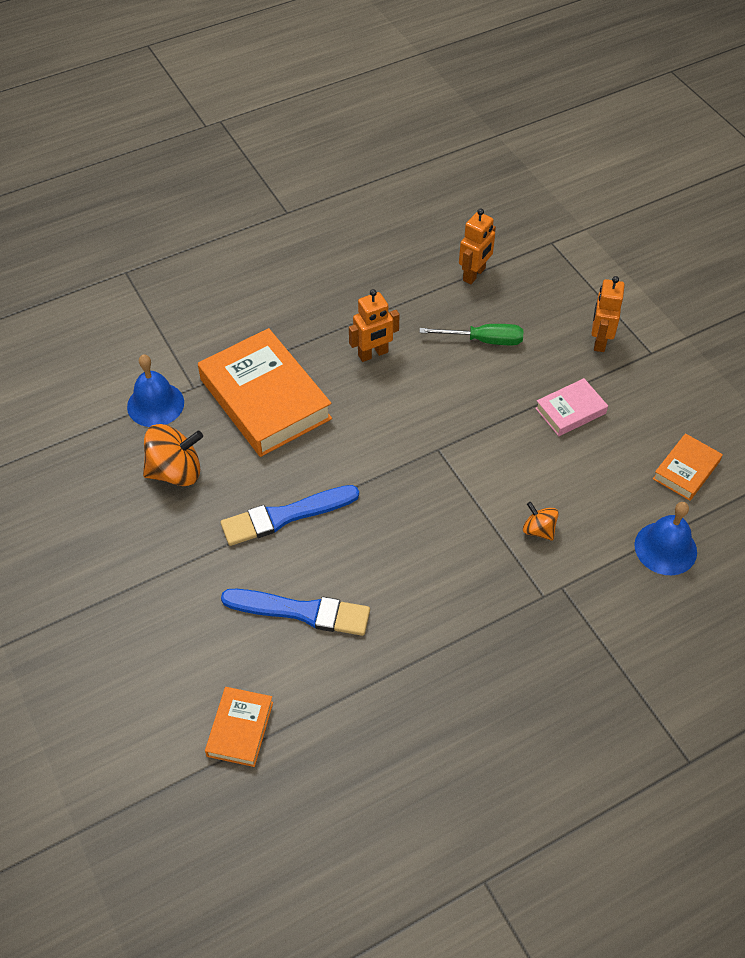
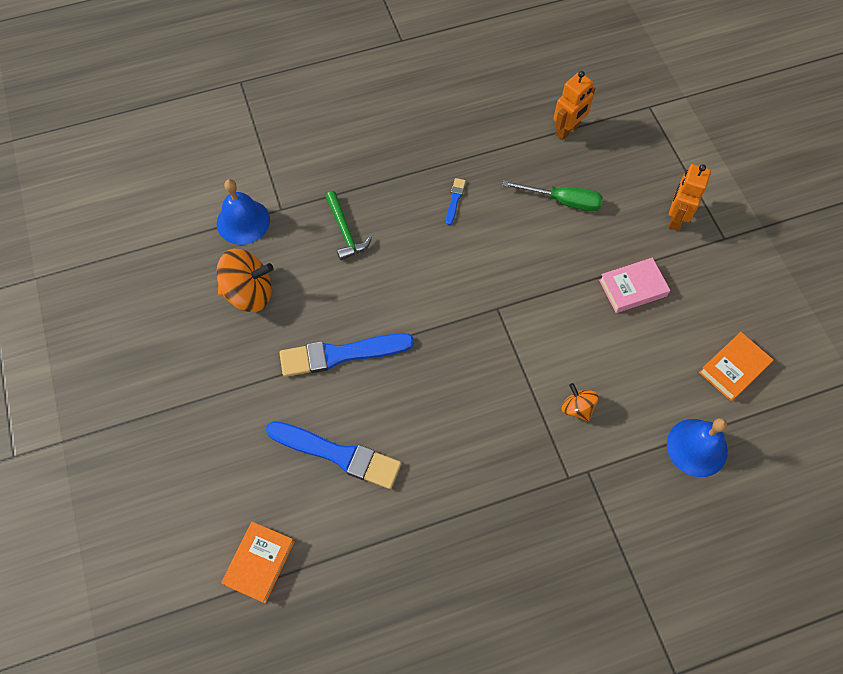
camera: 10 degrees right, 10 degrees up
orange book [198,328,332,457] -> green hammer [325,191,372,260]
orange robot [349,289,400,362] -> blue brush [446,178,466,225]

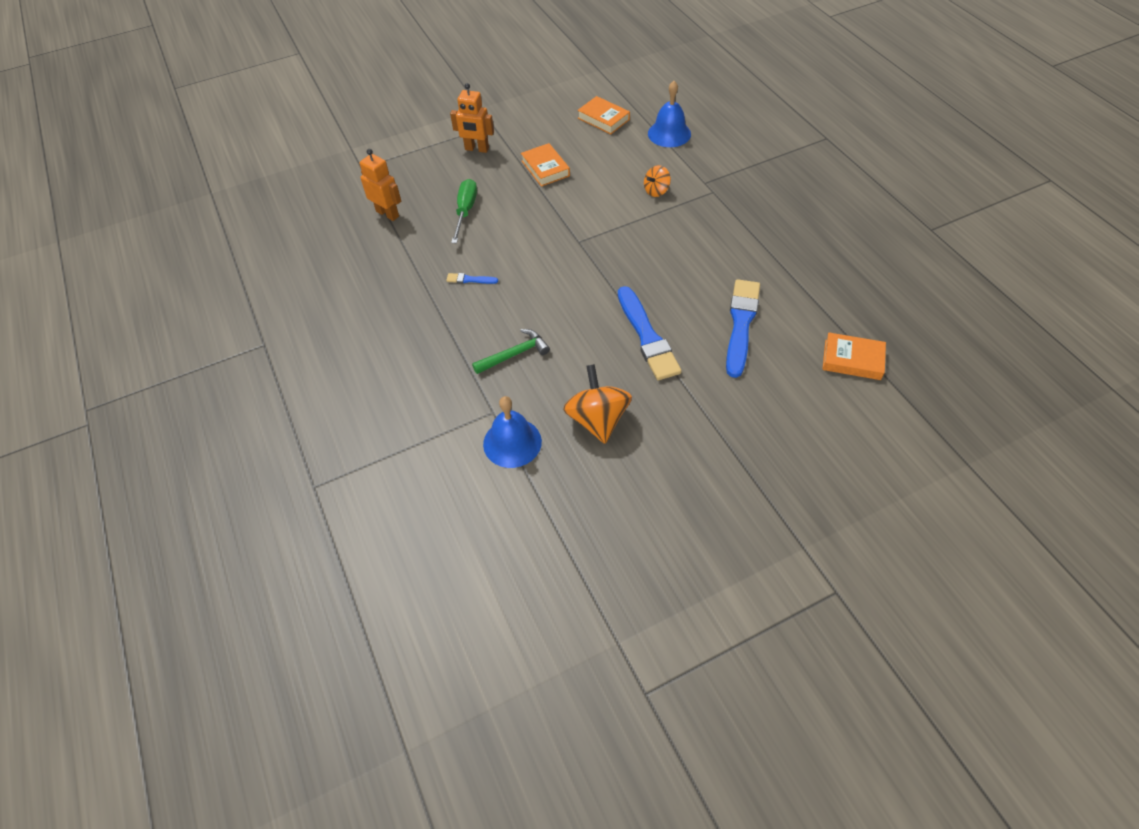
camera: 95 degrees left, 10 degrees down
pink book [599,258,670,313] -> orange book [521,143,570,187]

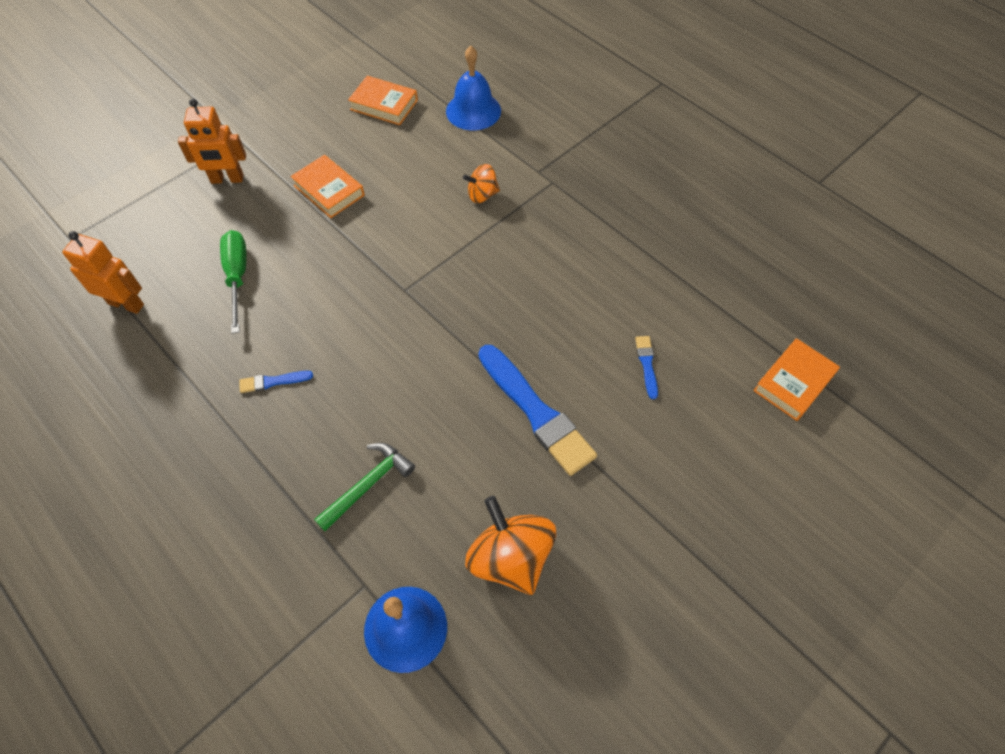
camera: 20 degrees left, 5 degrees up
orange spinning top [644,165,671,197] -> orange spinning top turned 45 degrees clockwise [463,164,500,203]
blue brush [726,279,760,378] -> blue brush [635,336,658,399], size x0.44
orange book [822,332,886,380] -> orange book turned 45 degrees counterclockwise [753,338,840,421]

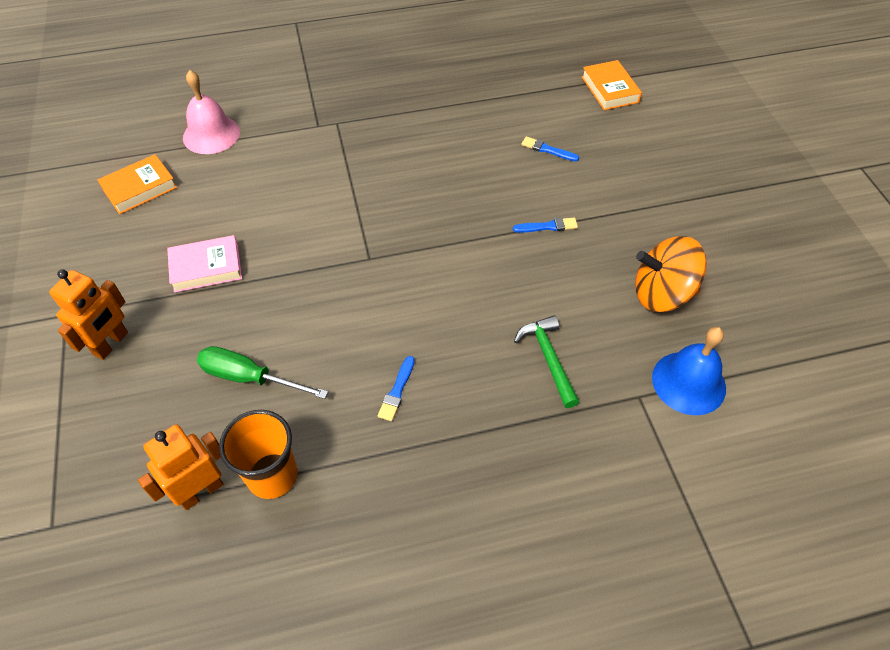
camera: 60 degrees left, 5 degrees down
orange book [290,155,365,218] -> pink book [167,235,242,293]
blue bell [446,46,501,131] -> pink bell [183,70,240,154]
orange spinning top [463,164,500,203] -> none
blue brush [478,345,597,476] -> blue brush [513,218,578,233], size x0.44
none -> orange cup [219,410,298,499]

